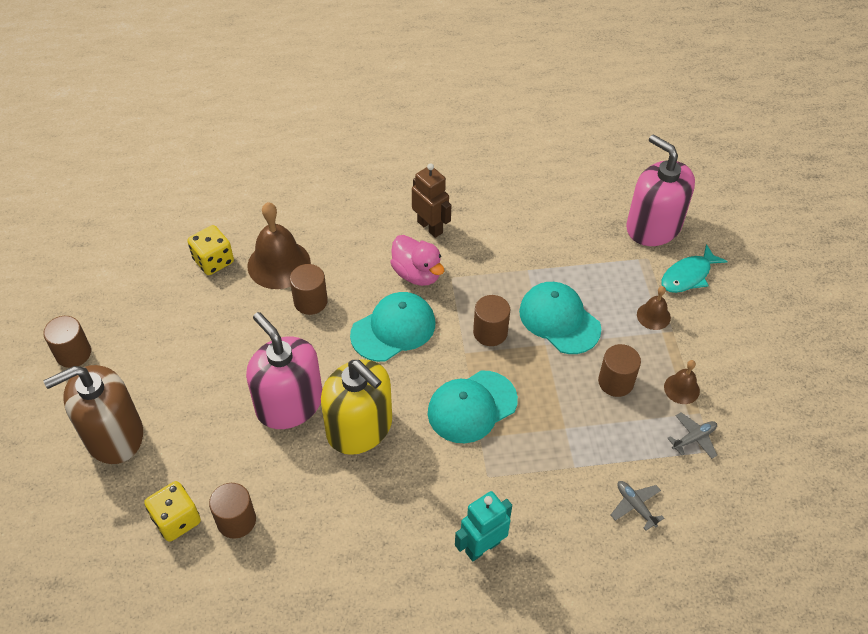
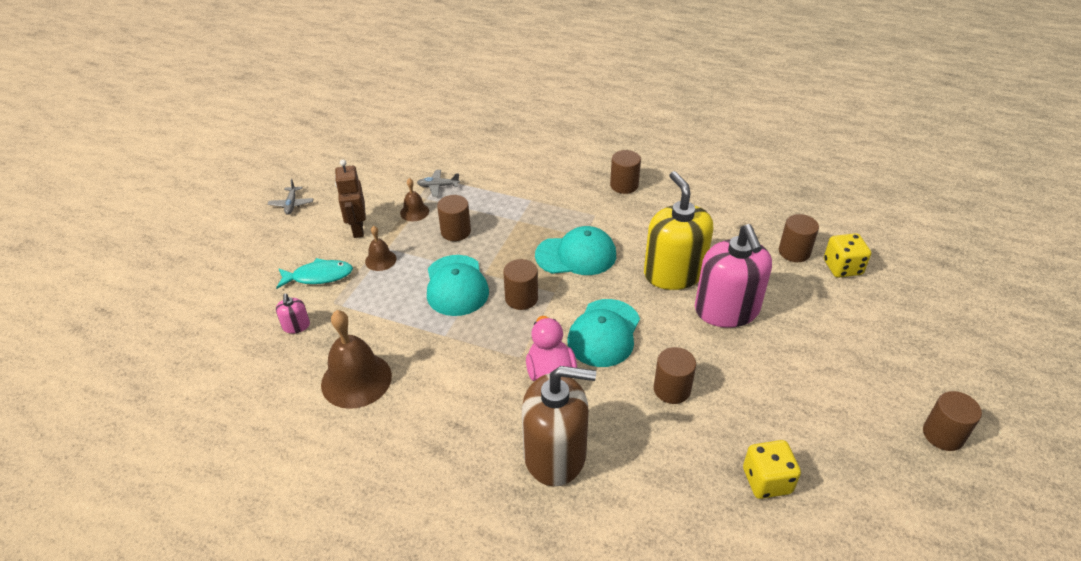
camera: 150 degrees left, 10 degrees down
brown soap dispenser [43,365,143,464] -> brown soap dispenser moved to [522,366,596,486]
brown bell [247,202,311,289] -> brown bell moved to [321,310,392,409]
turquoise cap [350,292,435,362] -> turquoise cap turned 60 degrees counterclockwise [567,299,640,367]
brown robot [412,163,451,238] -> brown robot moved to [335,160,366,238]
turquoise robot [455,491,512,561] -> brown cylinder [610,150,641,194]
grey plane [611,481,664,531] -> grey plane moved to [268,179,313,215]
pink soap dispenser [626,134,695,246] -> pink soap dispenser [276,294,310,334], size x0.41

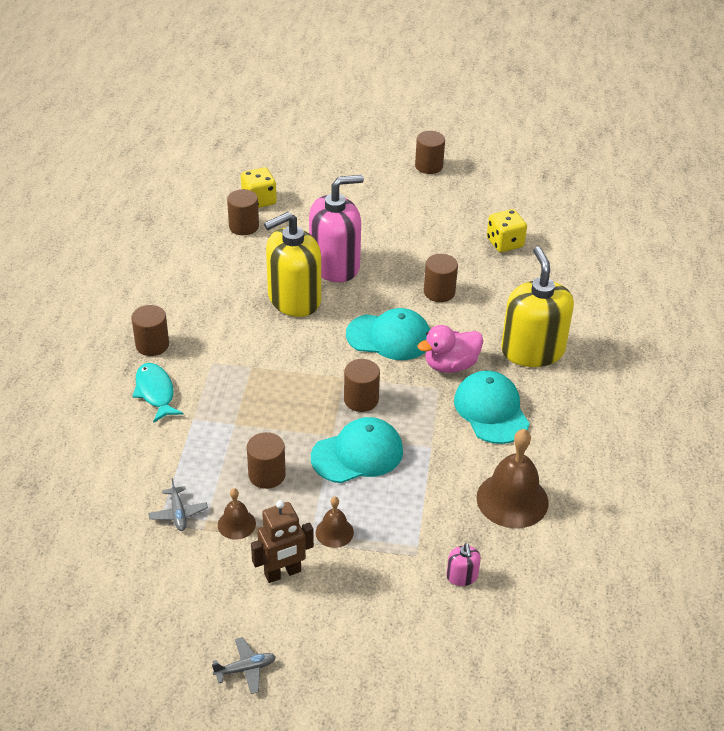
camera: 105 degrees left, 0 degrees up
turquoise fish [276,258,353,289] -> turquoise fish moved to [132,363,183,423]
pink soap dispenser [276,294,310,334] -> pink soap dispenser turned 105 degrees clockwise [446,543,481,586]
brown soap dispenser [522,366,596,486] -> yellow soap dispenser [501,246,574,367]
turquoise cap [535,226,616,275] -> turquoise cap moved to [454,370,530,444]

